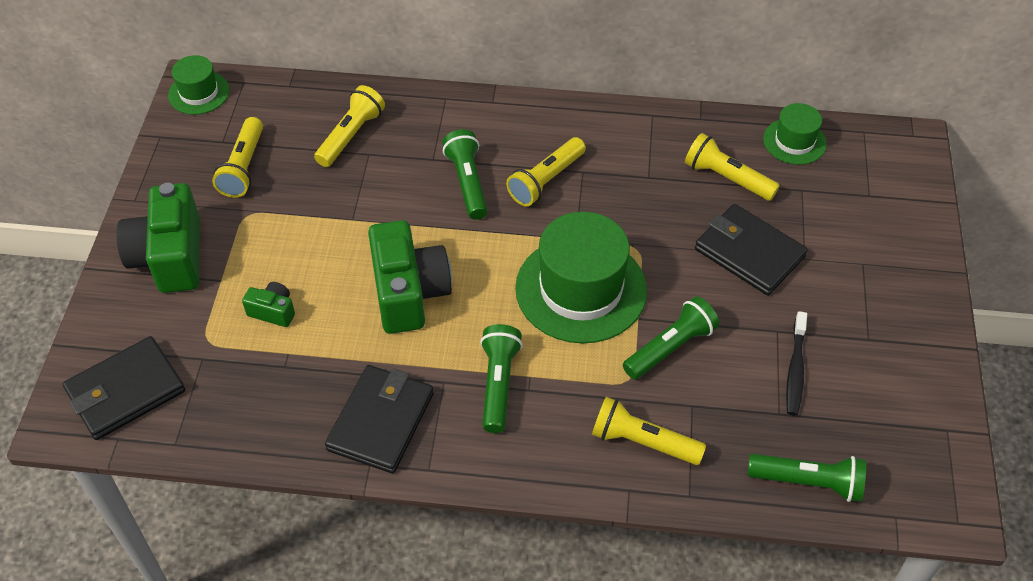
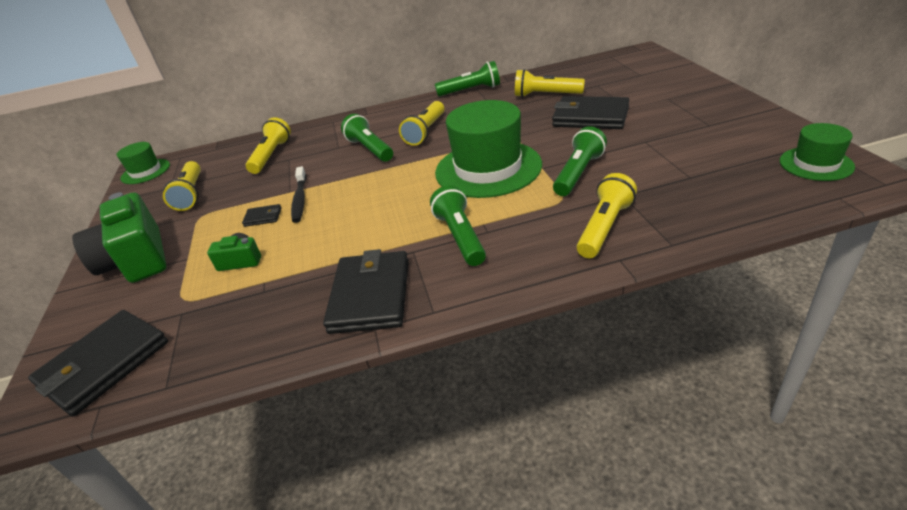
camera: 15 degrees left, 15 degrees down
green camera [368,220,452,334] -> none
yellow flashlight [592,397,706,465] -> yellow flashlight turned 120 degrees clockwise [576,173,637,258]
green flashlight [748,454,866,502] -> green flashlight moved to [435,61,500,96]
green hat [763,103,827,165] -> green hat moved to [780,123,855,181]
black toothbrush [786,311,807,416] -> black toothbrush moved to [291,166,306,223]
none -> black wallet [242,204,281,227]

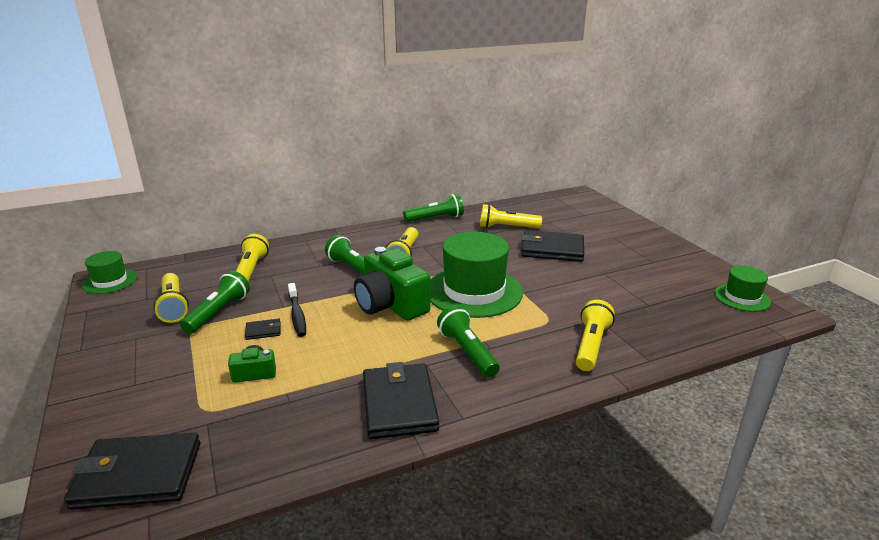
camera: 15 degrees left, 10 degrees down
black wallet [28,310,168,416] -> black wallet turned 60 degrees clockwise [64,433,200,510]
green camera [72,192,167,283] -> green camera moved to [354,247,431,321]
green flashlight [553,126,607,196] -> green flashlight moved to [180,271,250,334]

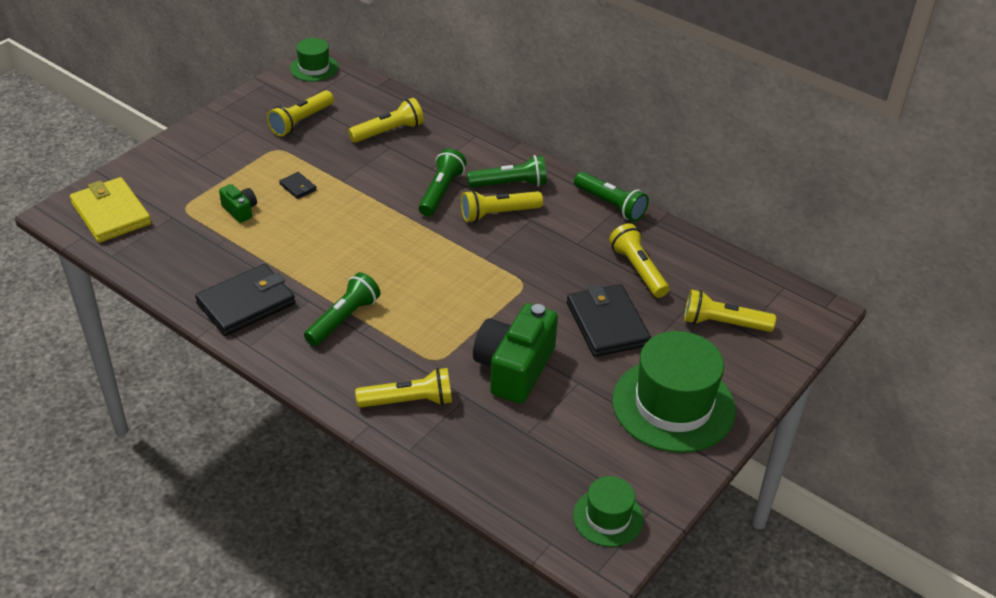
camera: 60 degrees right, 15 degrees up
black wallet [64,433,200,510] -> yellow wallet [70,177,151,243]
green flashlight [180,271,250,334] -> green flashlight moved to [467,155,547,188]
black toothbrush [288,283,306,337] -> none
green camera [354,247,431,321] -> green camera moved to [473,303,558,404]
green hat [430,232,523,318] -> green hat moved to [612,331,736,453]
none -> yellow flashlight [684,289,776,332]

